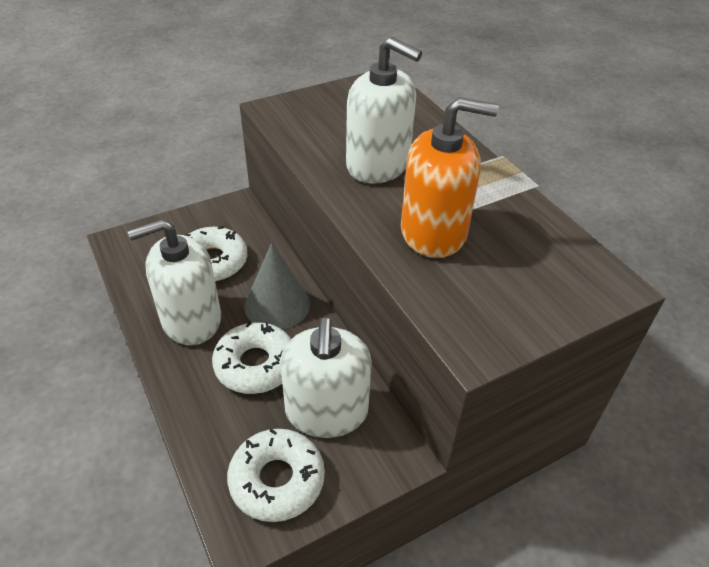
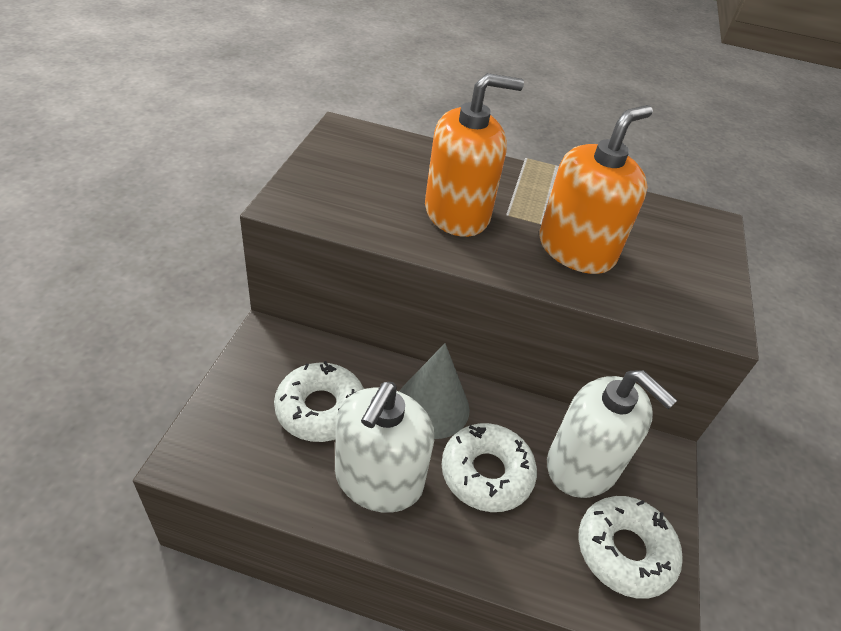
camera: 50 degrees left, 0 degrees up
white soap dispenser [346,37,422,184] -> orange soap dispenser [425,73,524,237]

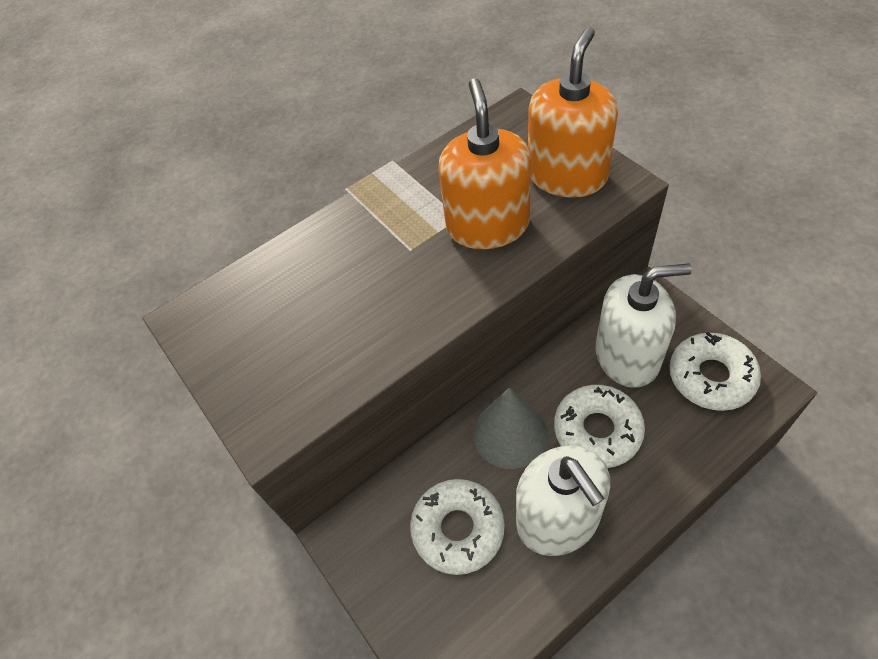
camera: 40 degrees left, 10 degrees up
orange soap dispenser [425,73,524,237] -> orange soap dispenser moved to [528,27,618,197]

